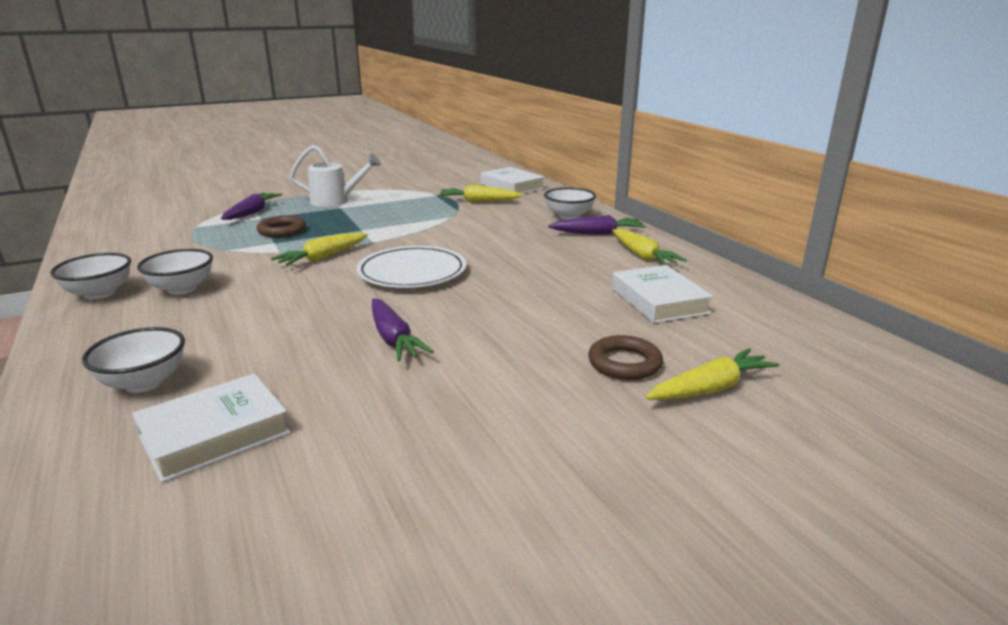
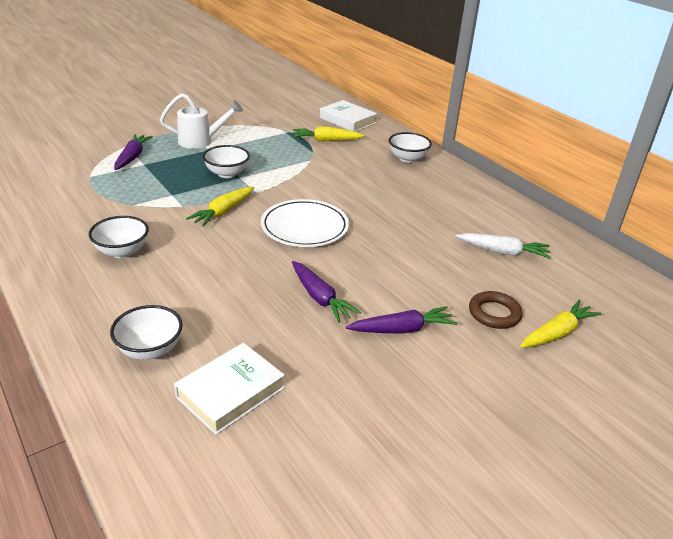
camera: 10 degrees left, 10 degrees up
white bowl [50,253,131,300] -> white bowl moved to [203,145,250,178]
brown ring [257,215,306,237] -> none
purple carrot [548,215,646,235] -> purple carrot moved to [346,306,457,334]
yellow carrot [612,229,687,265] -> none
white book [612,265,713,323] -> white carrot [456,233,551,259]

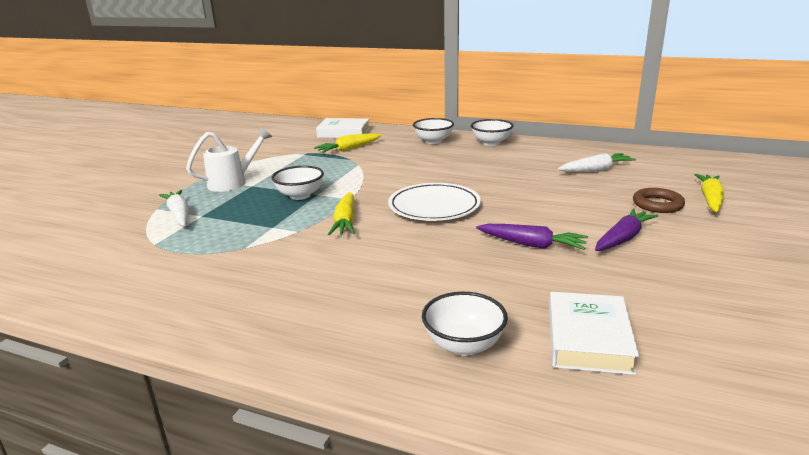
camera: 30 degrees left, 10 degrees down
white bowl [89,216,149,258] -> white bowl moved to [471,119,513,146]
purple carrot [114,134,153,170] -> white carrot [159,190,189,226]

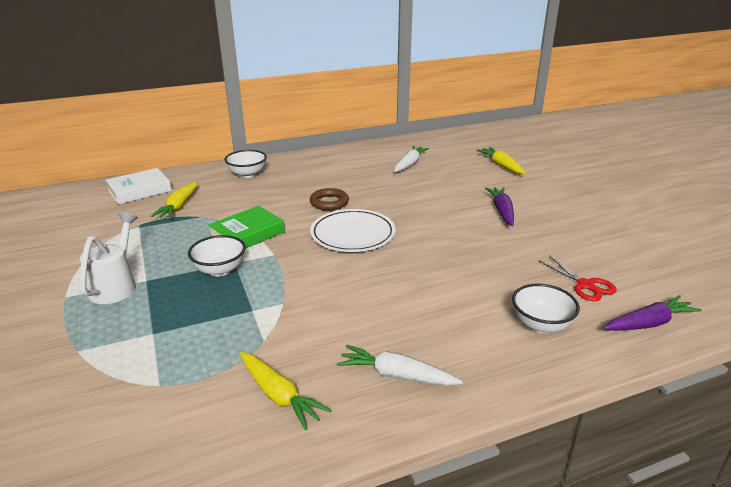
camera: 45 degrees left, 5 degrees up
white carrot [159,190,189,226] -> white carrot moved to [337,345,463,386]
yellow carrot [328,192,355,235] -> yellow carrot moved to [240,352,332,430]
white bowl [471,119,513,146] -> none
purple carrot [476,224,588,250] -> purple carrot moved to [603,295,702,331]
white book [549,292,639,375] -> red scissors [538,255,617,301]
brown ring [633,188,685,213] -> brown ring moved to [310,188,349,210]
none -> green book [208,206,285,248]

